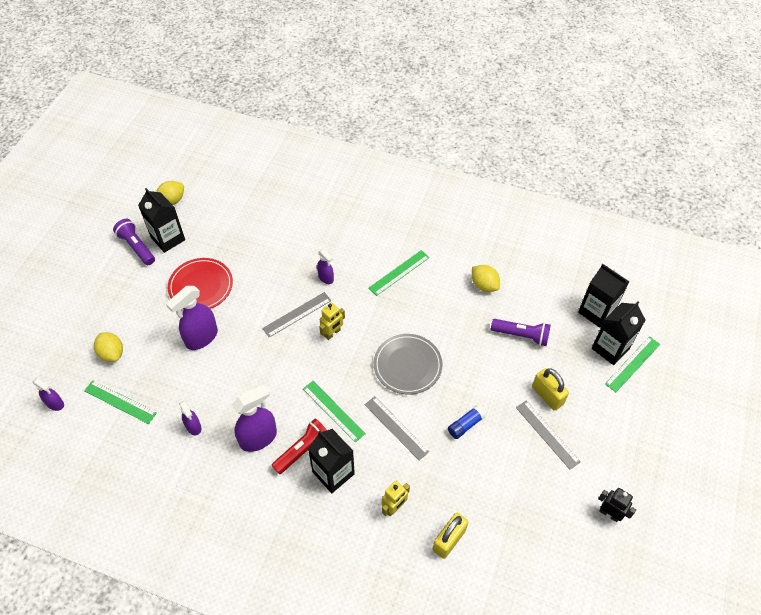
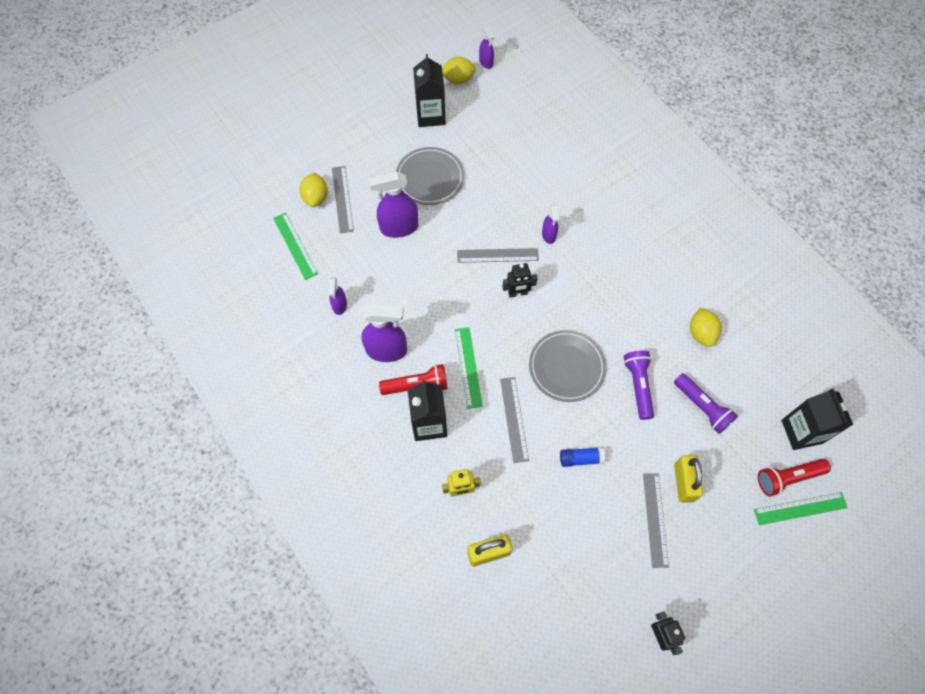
camera: 35 degrees right, 10 degrees up
purple spray bottle [33,378,64,411] -> purple spray bottle moved to [479,26,495,69]
purple flashlight [113,219,155,265] -> purple flashlight moved to [624,350,654,420]
red plate [168,258,233,309] -> grey plate [396,147,464,205]
yellow robot [319,303,345,340] -> black robot [502,263,538,298]
green ruler [369,250,430,296] -> none
black carton [592,302,645,365] -> red flashlight [758,459,831,496]
none -> grey ruler [332,166,354,233]

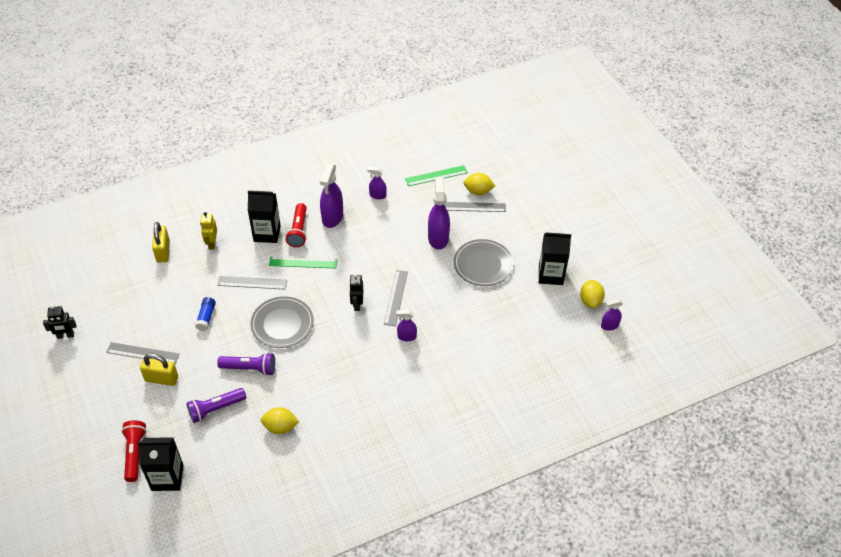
camera: 100 degrees right, 15 degrees down
green ruler [754,492,848,525] -> none

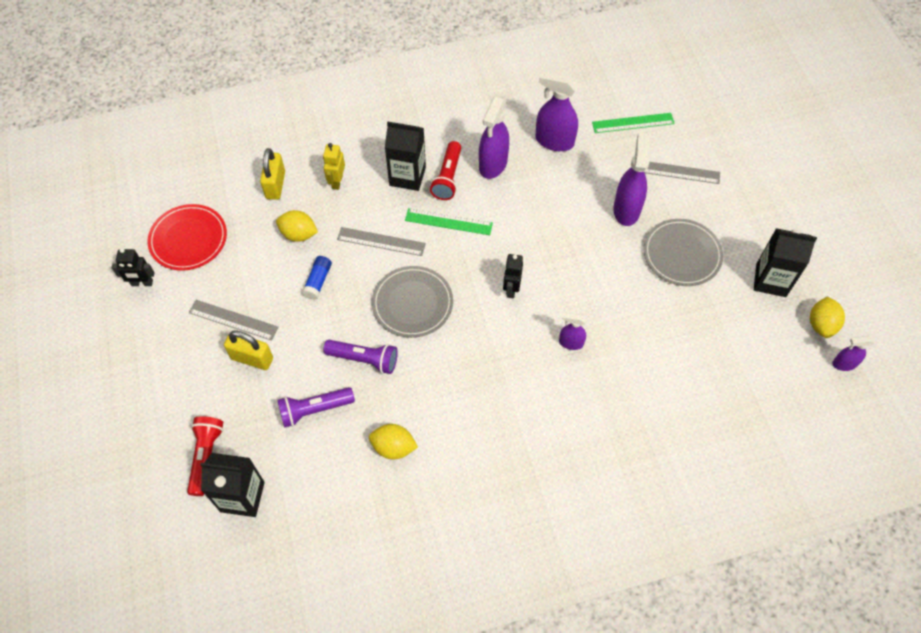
camera: 10 degrees right, 10 degrees up
purple spray bottle [367,167,387,199] -> purple spray bottle [535,71,578,151], size x1.82
grey ruler [384,270,408,326] -> none
yellow lemon [463,173,495,195] -> yellow lemon moved to [276,210,318,242]
none -> red plate [148,204,227,271]

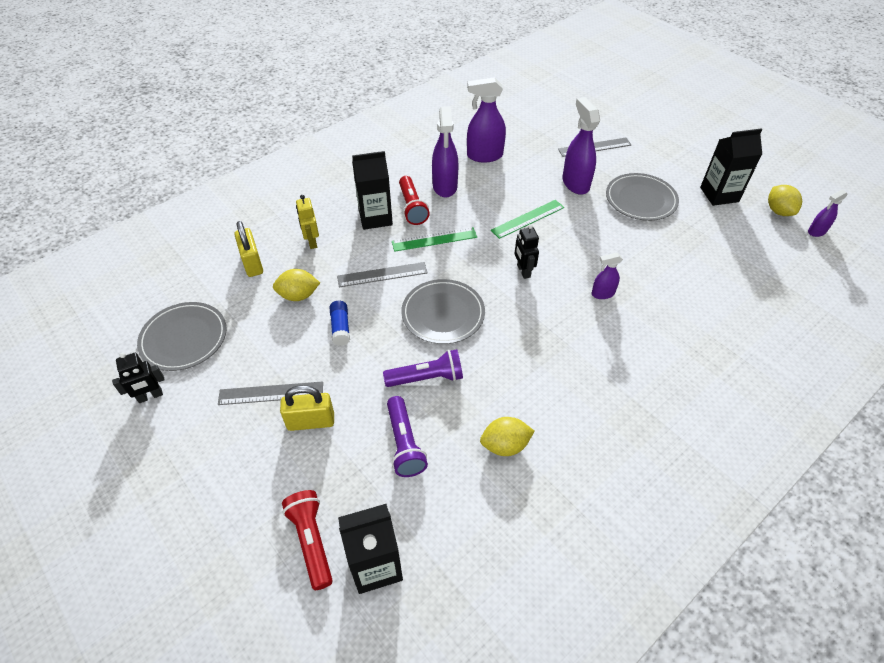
camera: 25 degrees left, 10 degrees down
red plate [148,204,227,271] -> grey plate [137,302,227,371]
purple flashlight [277,387,355,428] -> purple flashlight turned 60 degrees counterclockwise [387,396,428,477]
green ruler [592,113,675,133] -> green ruler moved to [491,200,564,239]

